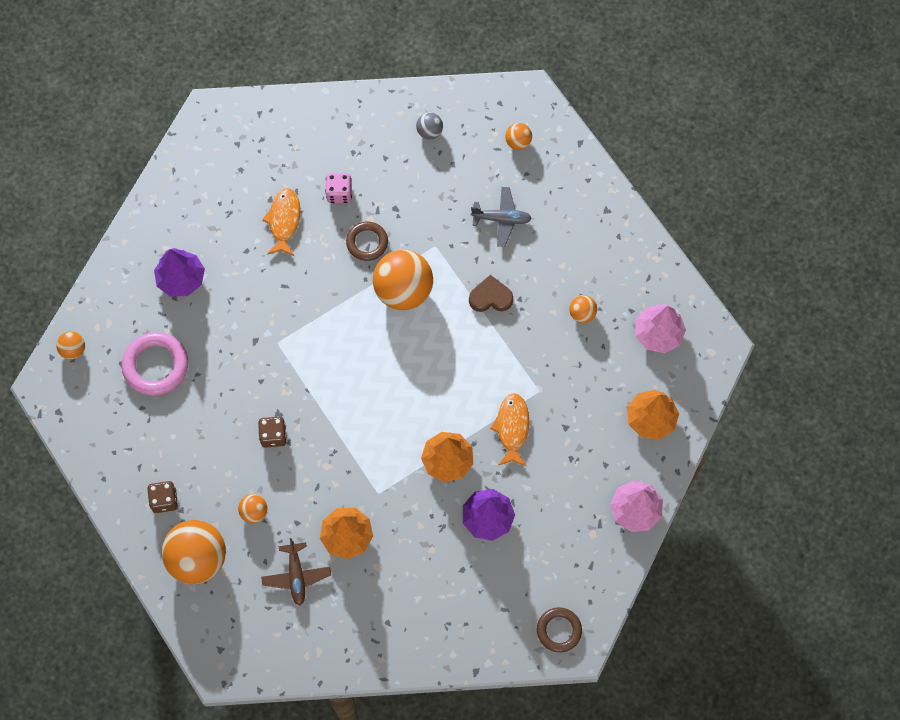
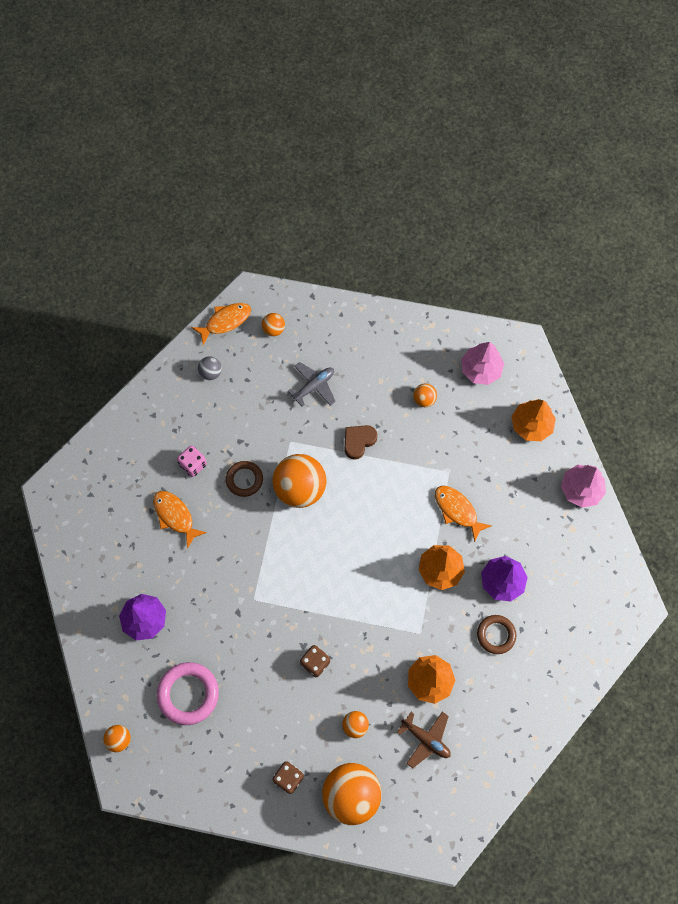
camera: 45 degrees left, 0 degrees up
brown ring [537,607,582,653] -> brown ring moved to [477,615,516,654]
none -> orange fish [191,303,251,345]

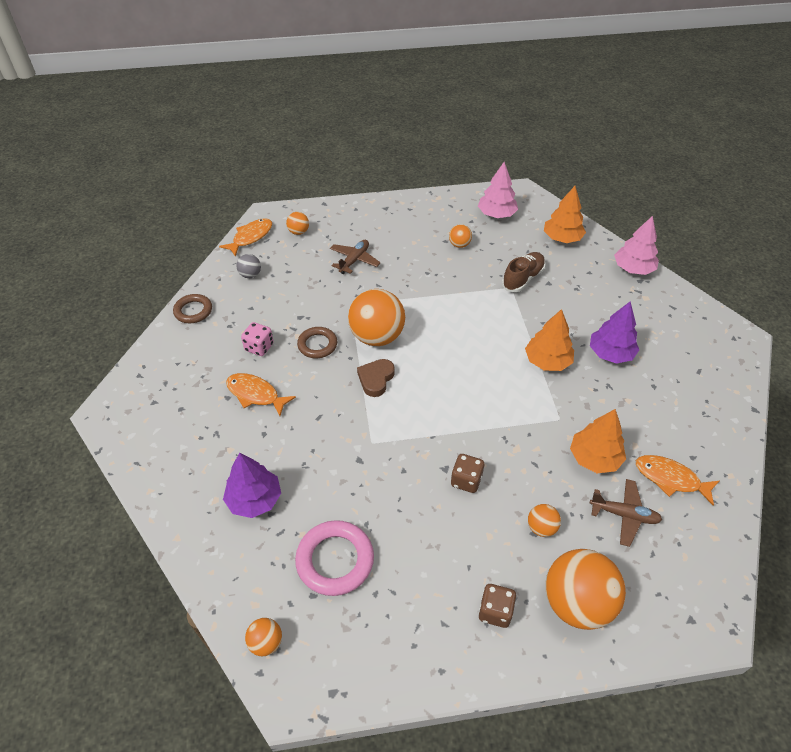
camera: 20 degrees left, 20 degrees down
grey plane [288,362,336,407] -> brown plane [330,240,381,274]
brown heart [345,425,378,460] -> brown heart moved to [357,359,395,397]
orange fish [435,486,492,542] -> orange fish moved to [636,455,719,506]
brown ring [477,615,516,654] -> brown ring moved to [173,294,212,323]
none -> brown shoe [502,252,545,292]

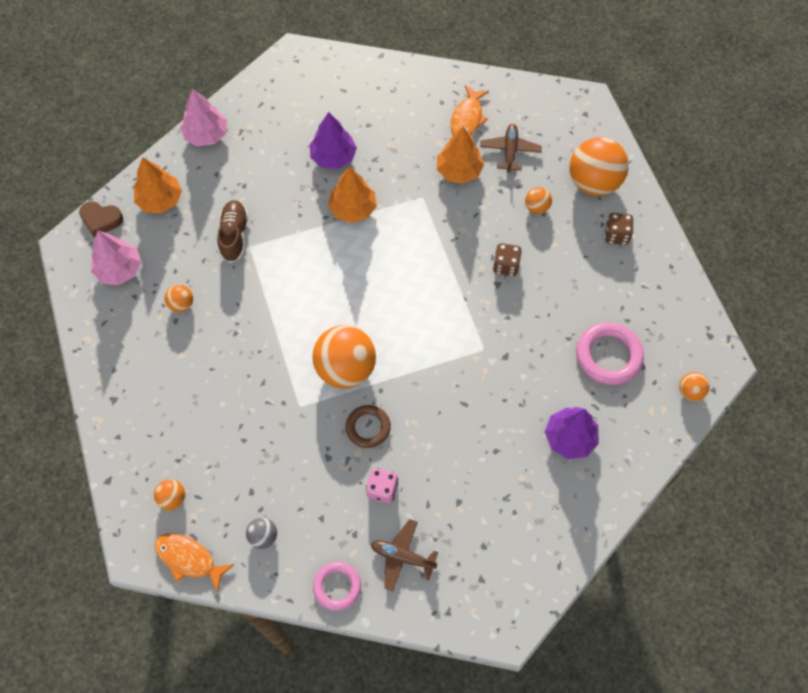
camera: 100 degrees left, 15 degrees up
brown ring [173,294,212,323] -> pink ring [313,562,361,611]
orange fish [226,373,296,416] -> none
brown plane [330,240,381,274] -> brown plane moved to [371,519,438,592]
brown heart [357,359,395,397] -> brown heart moved to [79,201,123,237]
brown shoe [502,252,545,292] -> brown shoe turned 60 degrees clockwise [217,200,248,263]

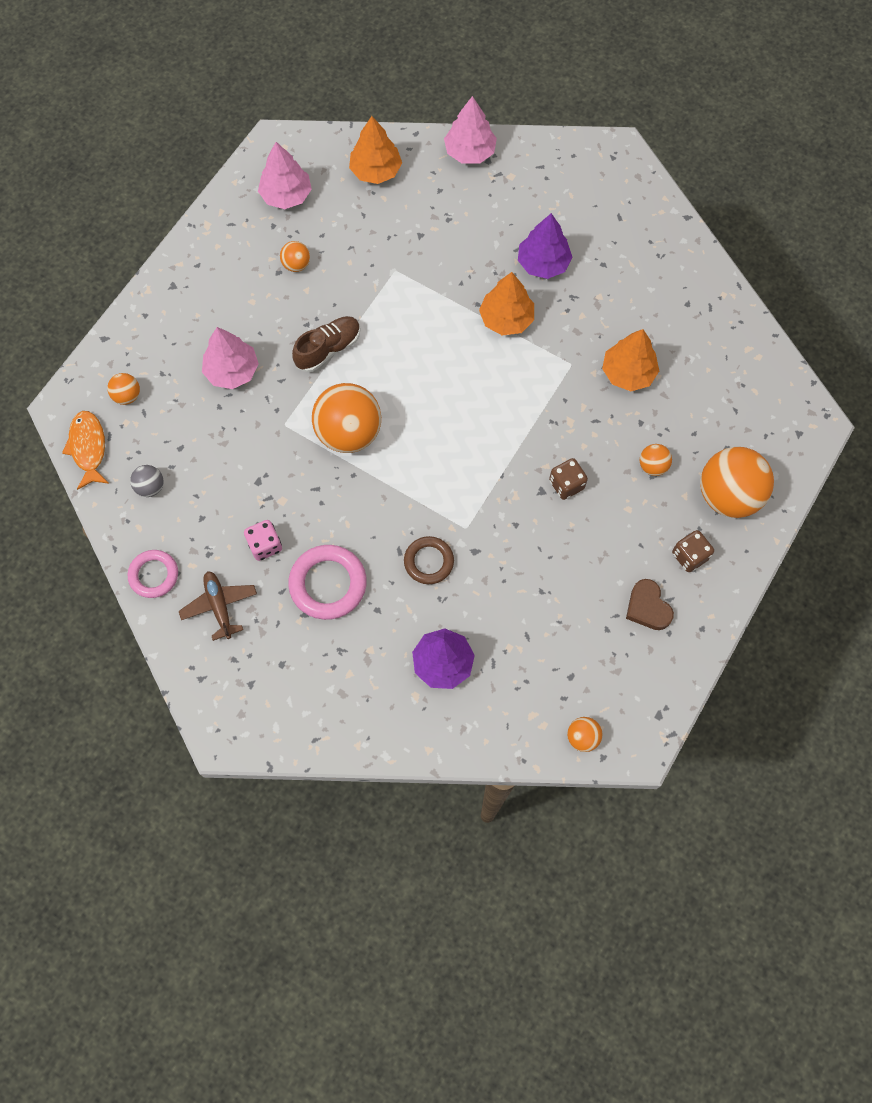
camera: 50 degrees right, 5 degrees up
brown heart [79,201,123,237] -> brown heart moved to [626,579,674,630]
brown shoe [217,200,248,263] -> brown shoe moved to [292,316,361,372]
brown ring [345,405,391,448] -> brown ring moved to [404,536,454,584]
orange fish [451,85,489,136] -> none
brown plane [480,124,542,172] -> none
pink ring [576,322,644,385] -> pink ring moved to [288,545,367,620]
none -> pink tree [202,327,259,389]

